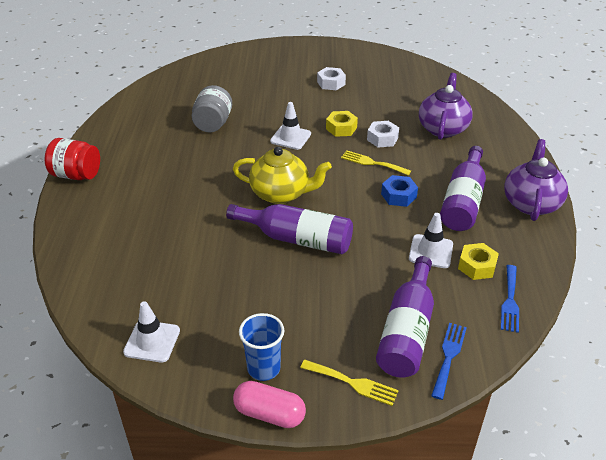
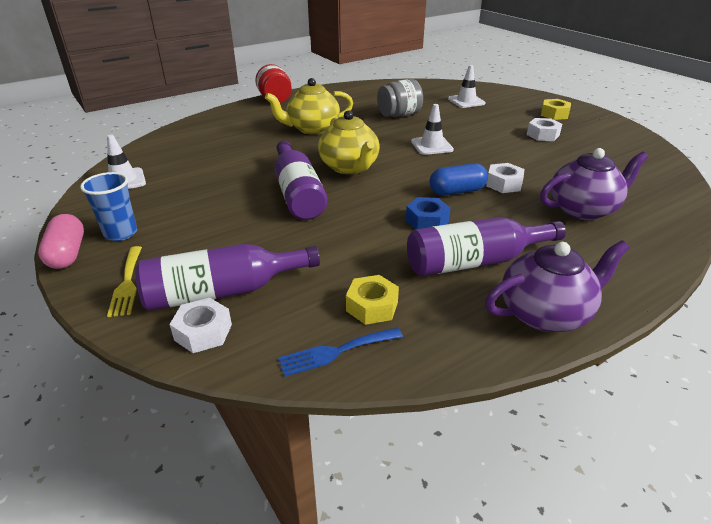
camera: 55 degrees right, 5 degrees down
yellow nut [326,111,358,137] -> yellow nut moved to [541,99,571,120]
yellow fork [341,150,411,175] -> blue capsule [430,163,488,195]
white traffic cone [409,213,453,268] -> white traffic cone moved to [448,65,486,108]
blue fork [431,323,467,400] -> white nut [169,298,232,353]
none -> yellow teapot [265,78,353,134]

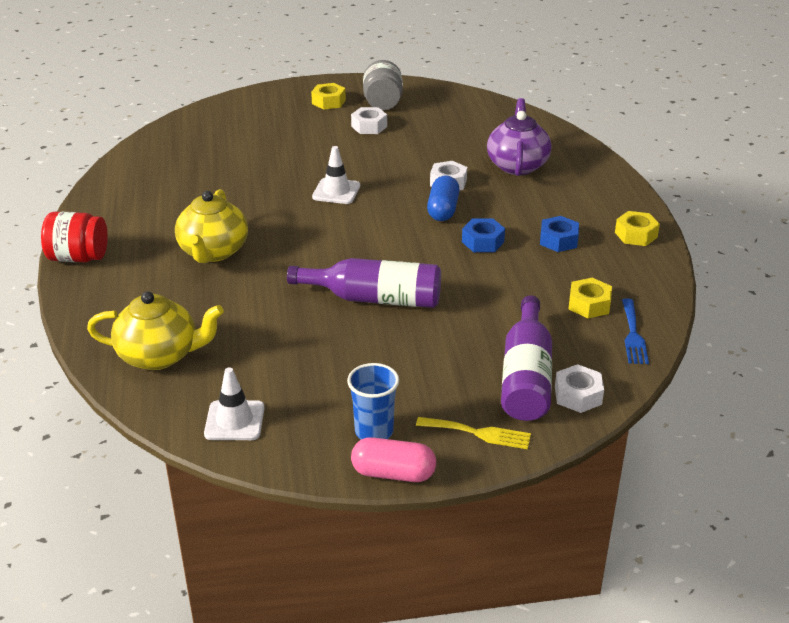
camera: 65 degrees left, 0 degrees up
yellow teapot [318,110,380,174] -> yellow teapot moved to [87,291,224,370]
grey jar [377,79,423,117] -> grey jar moved to [363,60,403,110]
purple bottle [407,217,566,276] -> blue nut [540,216,579,252]
white traffic cone [448,65,486,108] -> none
purple teapot [485,240,630,332] -> yellow nut [615,211,660,246]

